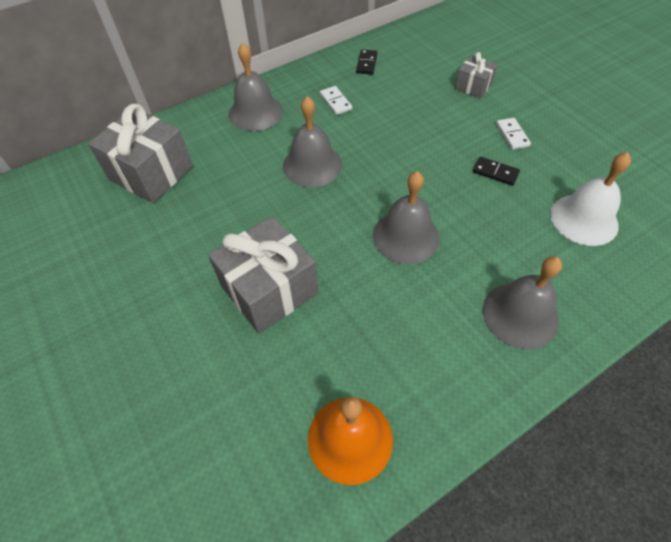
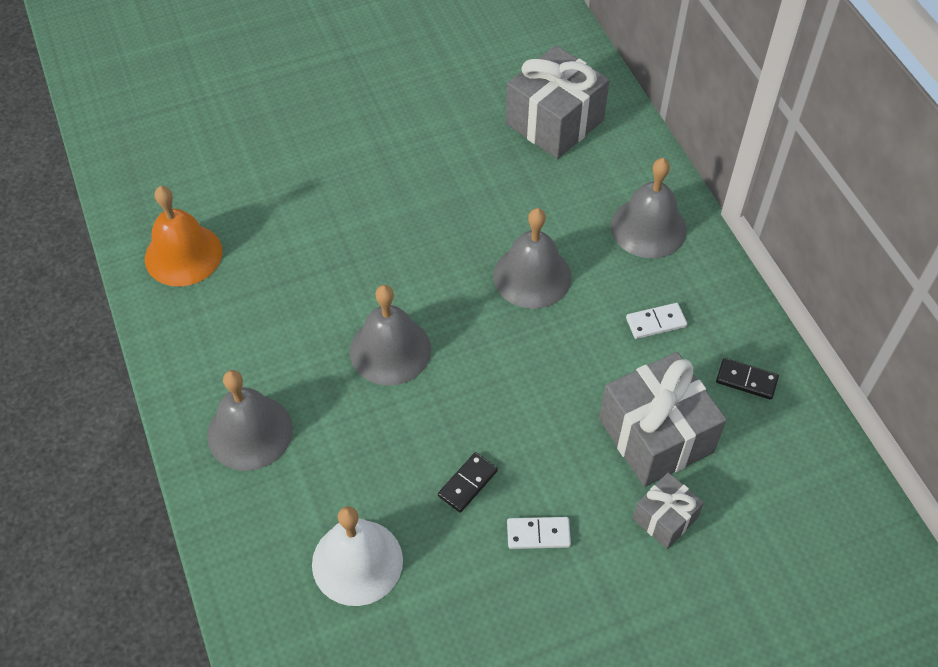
camera: 100 degrees right, 0 degrees up
grey gift [208,216,318,334] -> grey gift moved to [599,352,727,487]

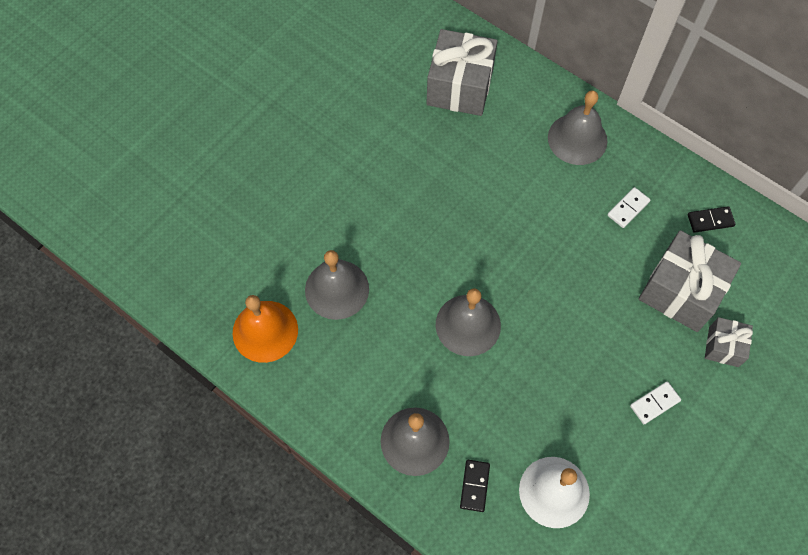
camera: 30 degrees left, 10 degrees up
black domino [438,452,498,513] -> black domino moved to [460,460,490,512]
grey bell [493,208,572,309] -> grey bell moved to [305,250,369,320]

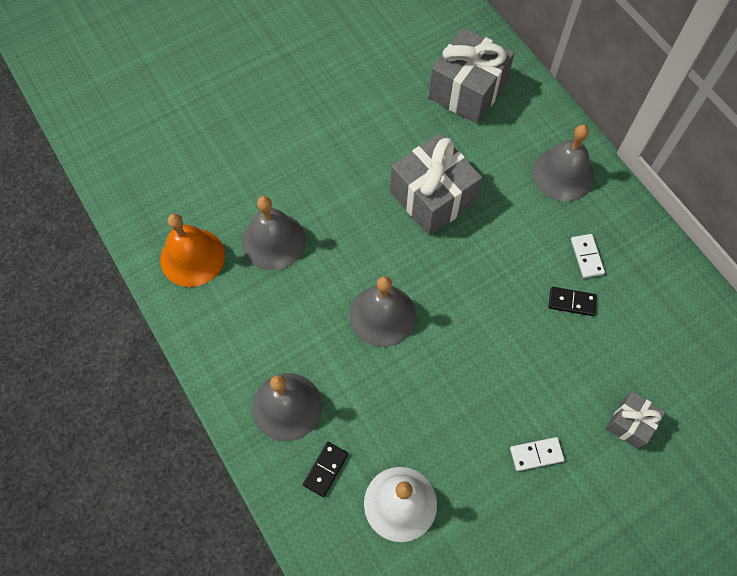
camera: 20 degrees right, 0 degrees up
white domino [608,187,650,228] -> white domino turned 75 degrees counterclockwise [571,234,605,278]
grey gift [639,230,741,332] -> grey gift moved to [390,133,482,236]
black domino [688,206,736,233] -> black domino moved to [548,287,597,316]

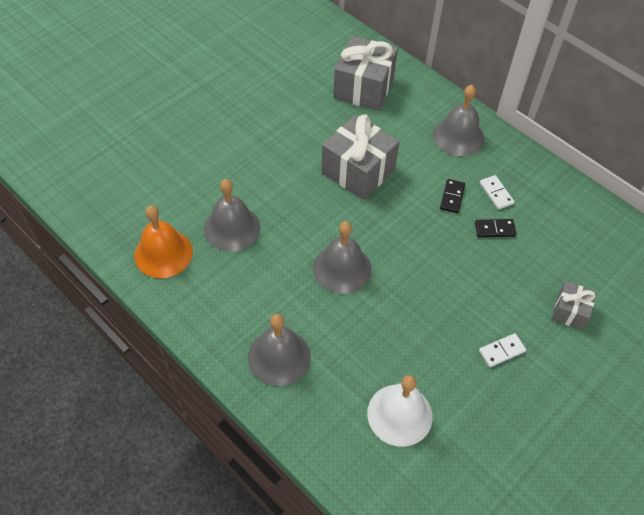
camera: 15 degrees left, 10 degrees down
black domino [303,442,348,497] -> black domino moved to [440,179,465,213]

